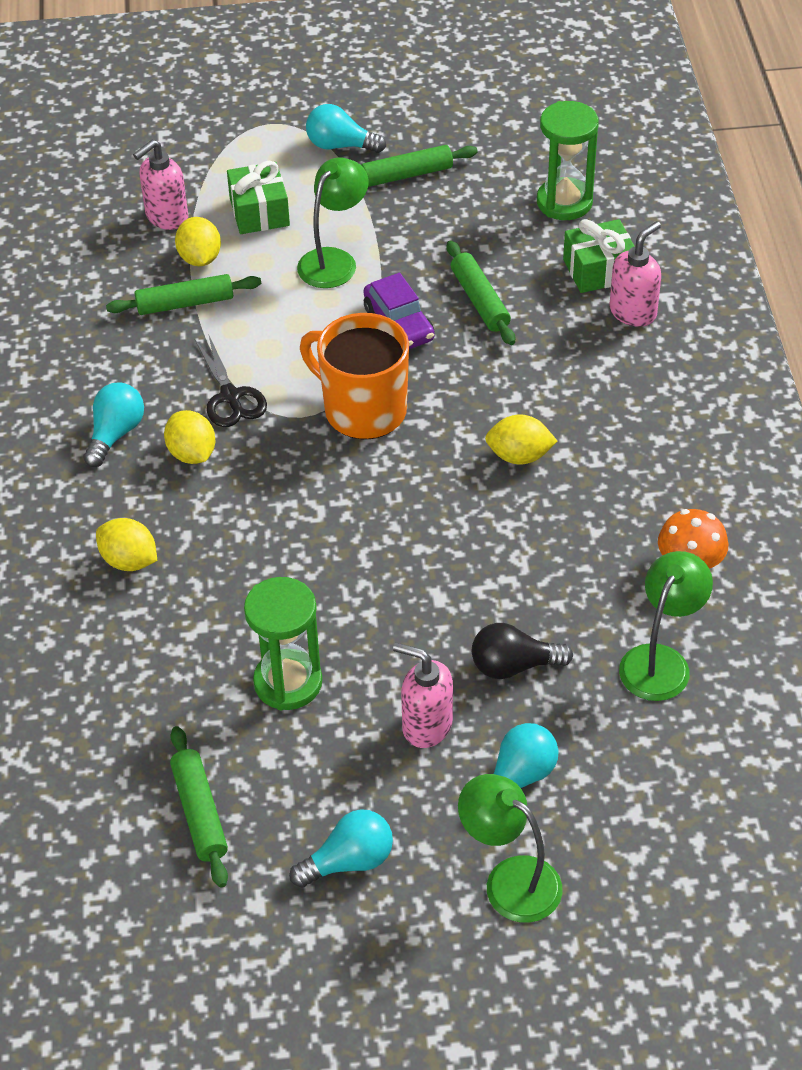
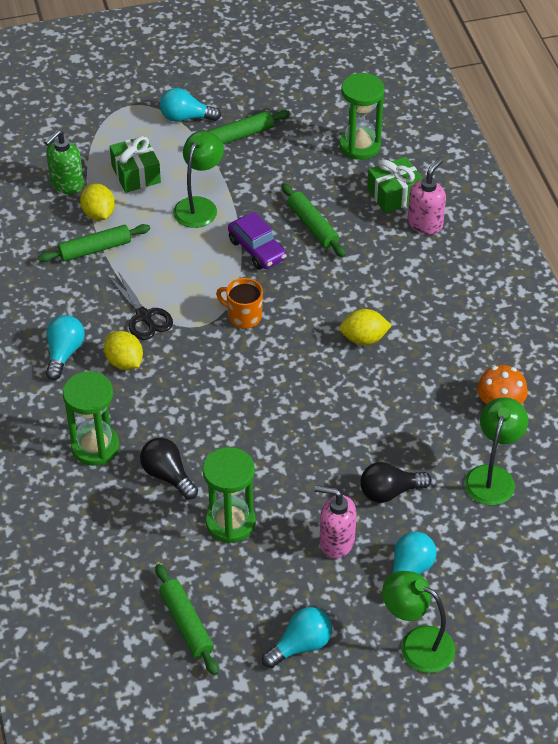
camera: 10 degrees left, 0 degrees up
yellow lemon [96,518,157,571] -> green hourglass [63,371,119,466]
pink soap dispenser [133,140,188,230] -> green soap dispenser [44,130,84,194]
orange mug [300,313,409,439] -> orange mug [216,278,263,329], size x0.55
none -> black light bulb [140,438,198,499]

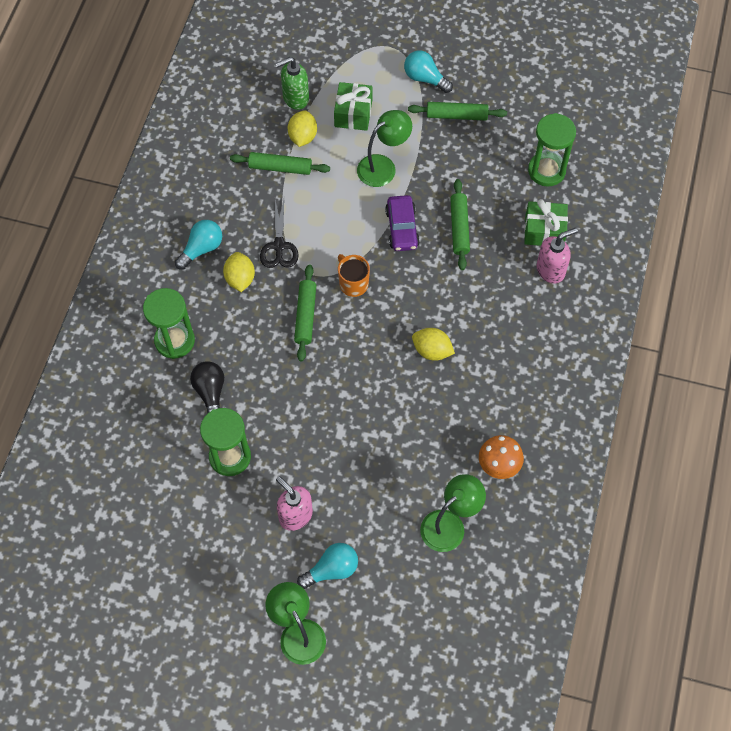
camera: 30 degrees right, 15 degrees up
green rolling pin [155,564,218,675] -> green rolling pin moved to [294,264,316,362]
turquoise light bulb [262,607,332,668] -> none
black light bulb [360,462,431,503] -> none

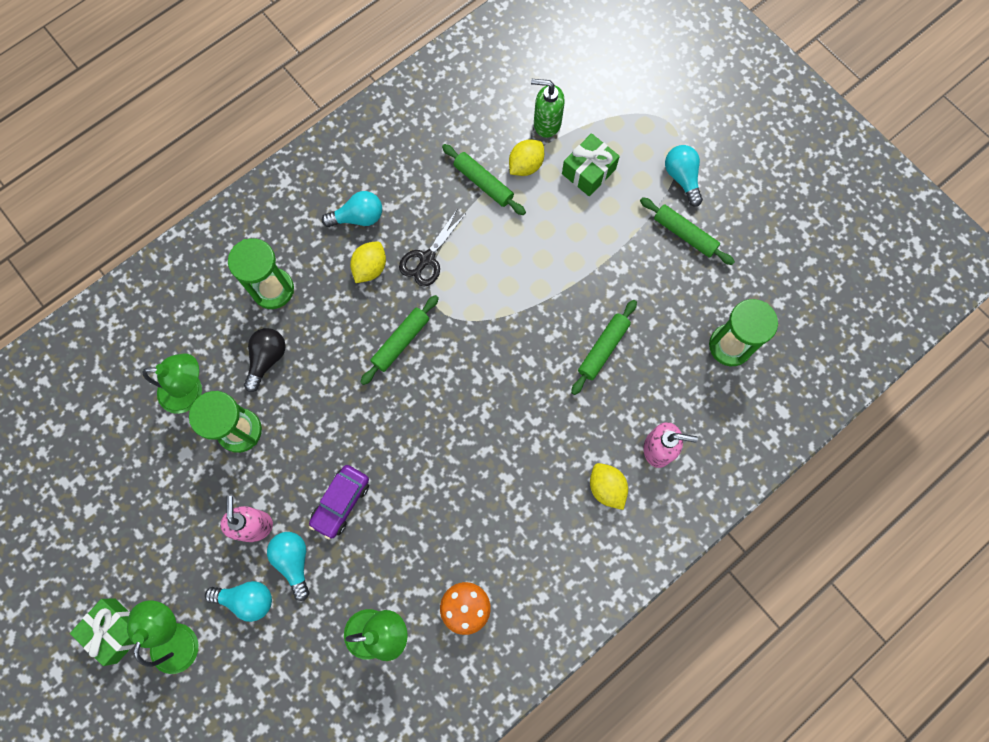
camera: 35 degrees right, 10 degrees up
orange mug [338,254,370,297] -> none
green lamp [357,110,412,187] -> green lamp moved to [142,353,202,414]
purple car [385,195,420,251] -> purple car moved to [309,465,369,540]
yellow lemon [412,328,455,361] -> yellow lemon moved to [590,463,628,510]
green gift [524,199,568,246] -> green gift moved to [70,598,135,666]
none -> turquoise light bulb [267,532,309,601]

